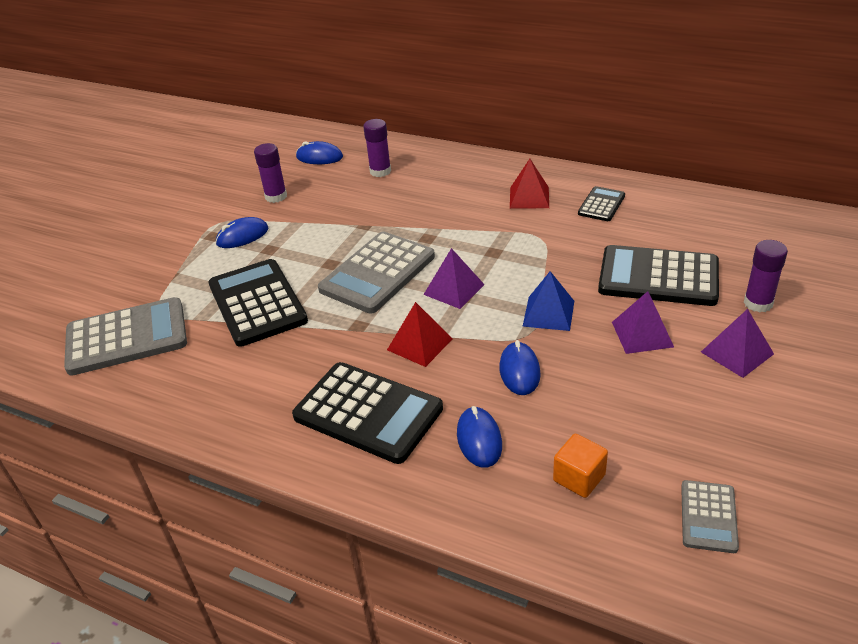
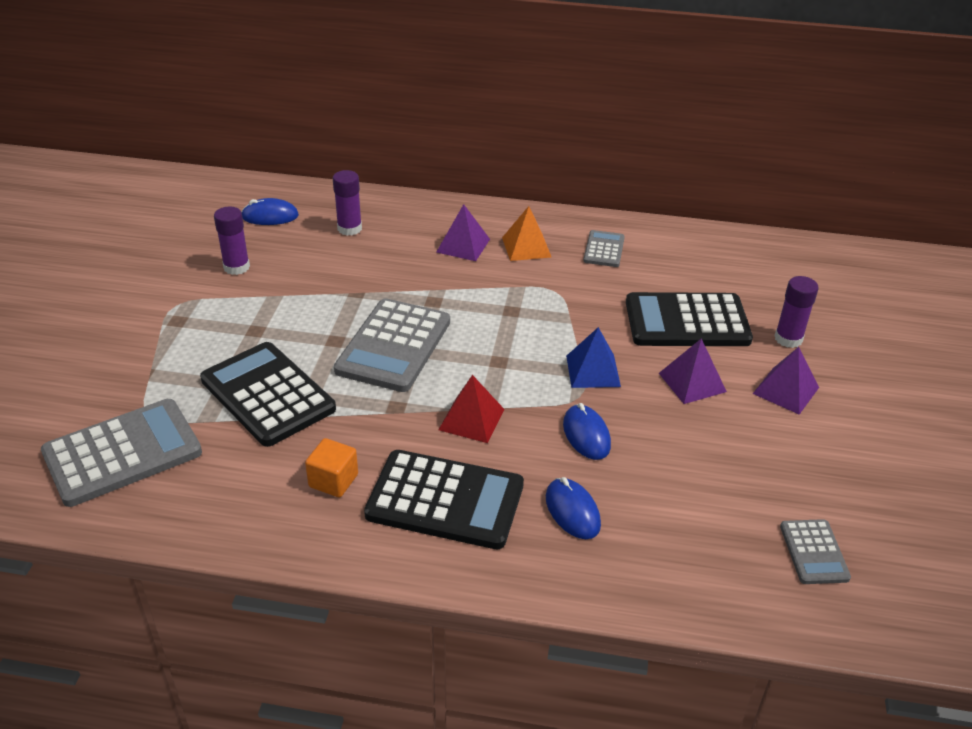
camera: 20 degrees left, 0 degrees up
blue mouse [216,217,268,248] -> none
purple pyramid [423,248,485,309] -> purple pyramid moved to [436,204,490,261]
red pyramid [510,159,549,209] -> orange pyramid [502,206,551,261]
orange cube [553,434,608,498] -> orange cube moved to [305,438,358,497]
black calculator [578,186,625,221] -> grey calculator [583,230,625,267]

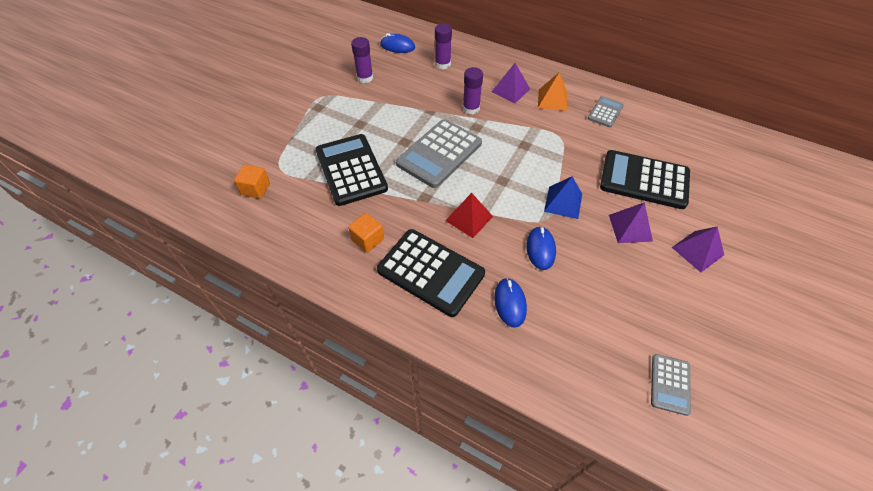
camera: 20 degrees right, 15 degrees up
grey calculator [41,399,202,507] -> orange cube [234,164,270,198]
purple glue stick [775,276,819,348] -> purple glue stick moved to [463,67,483,115]

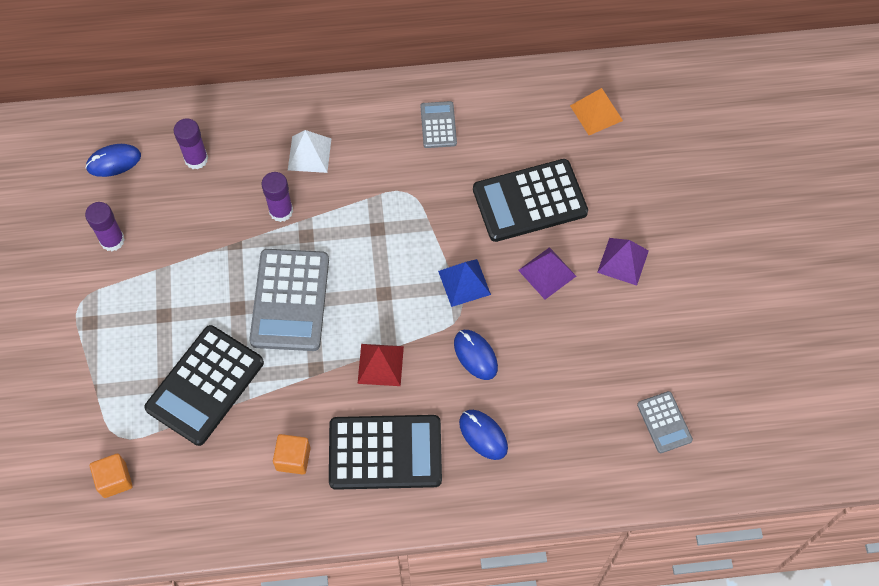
camera: 35 degrees left, 10 degrees up
black calculator [315,134,388,206] -> black calculator turned 90 degrees counterclockwise [144,325,264,446]
purple pyramid [492,63,530,104] -> white pyramid [288,130,332,173]
orange pyramid [538,72,567,111] -> orange pyramid moved to [570,88,623,135]

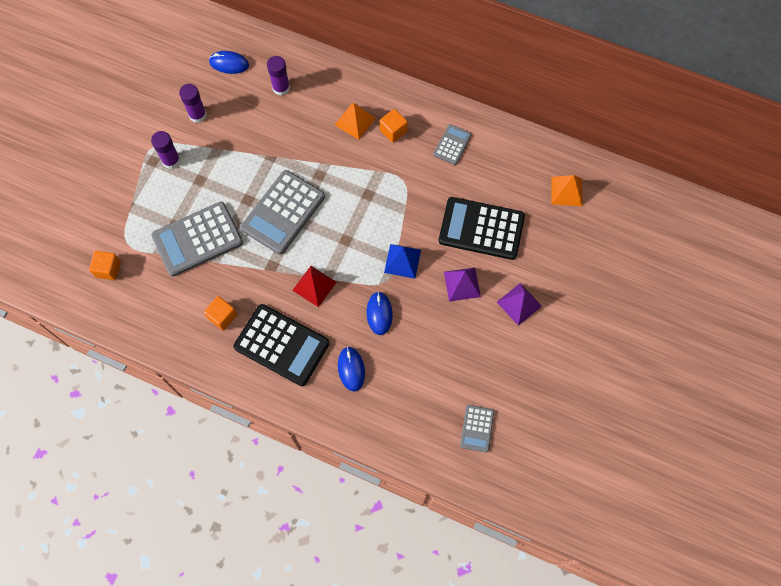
camera: 30 degrees right, 5 degrees up
black calculator [144,325,264,446] -> grey calculator [151,202,243,277]
purple glue stick [262,172,293,222] -> purple glue stick moved to [151,131,181,169]
white pyramid [288,130,332,173] -> orange pyramid [335,103,376,140]
none -> orange cube [380,109,408,143]

